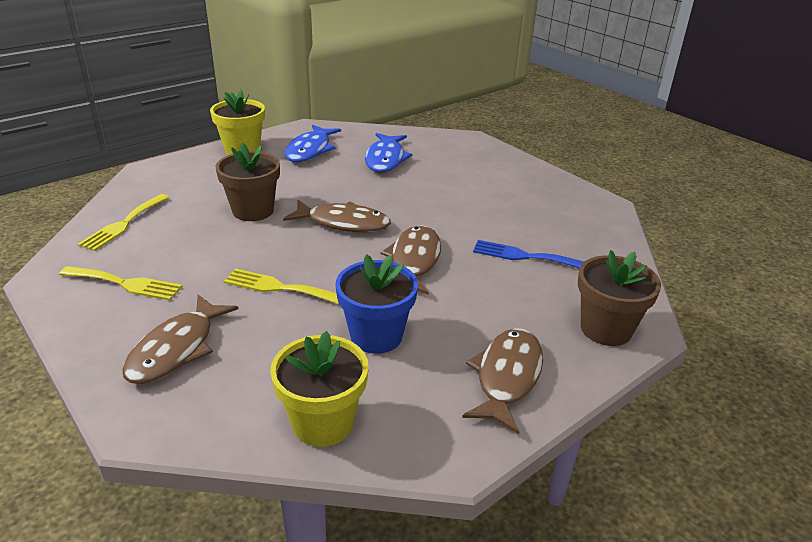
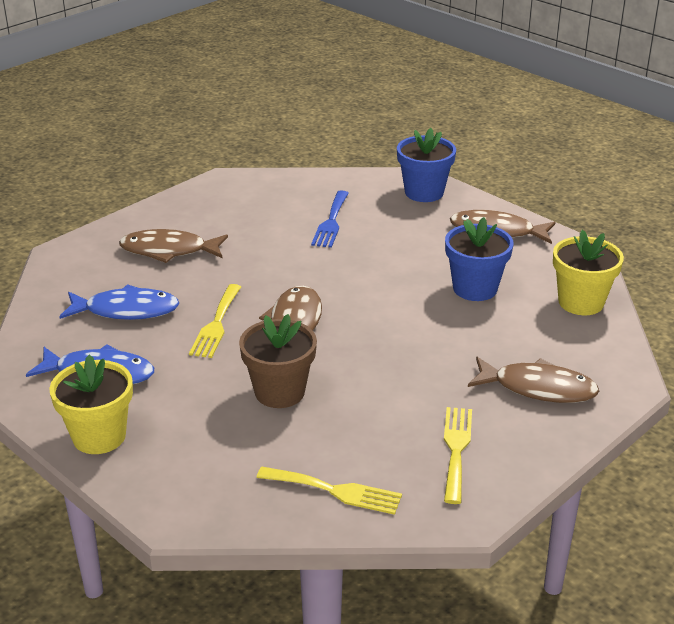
camera: 95 degrees left, 0 degrees up
yellow fork [224,269,340,305] -> yellow fork moved to [189,284,241,358]
brown fish [381,225,441,294] -> brown fish moved to [119,229,228,263]
brown flower pot [578,250,661,346] -> blue flower pot [397,128,456,202]

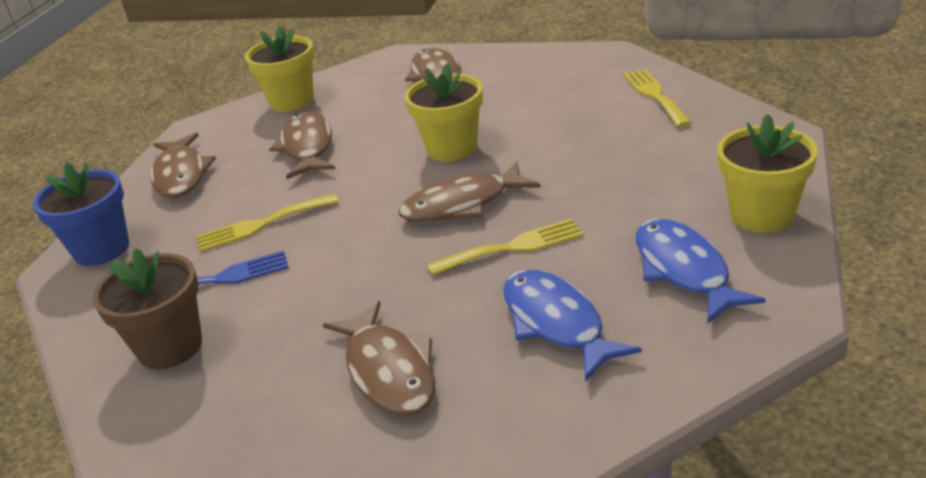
camera: 115 degrees left, 0 degrees up
brown flower pot [239,314,317,408] -> brown flower pot moved to [93,248,202,370]
yellow fork [444,407,472,504] -> yellow fork moved to [196,194,339,252]
blue flower pot [445,217,514,301] -> brown fish [269,112,335,179]
none -> yellow flower pot [404,63,483,162]

